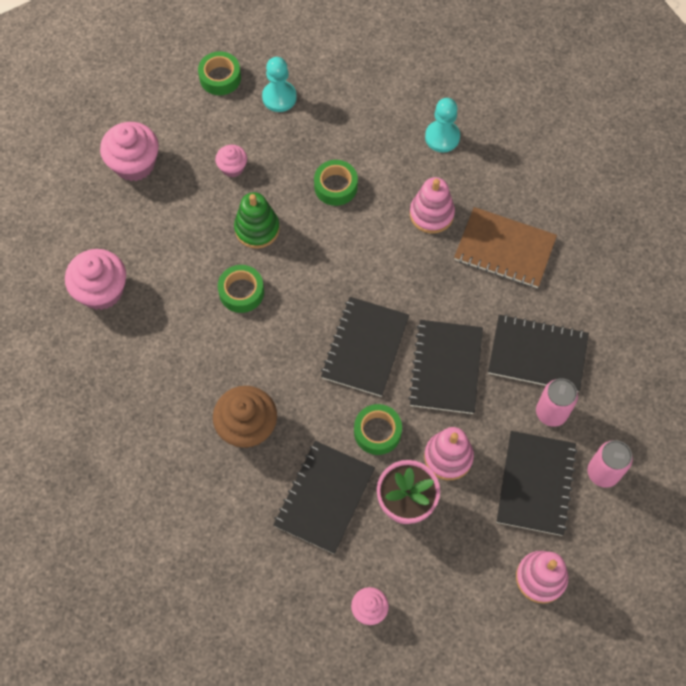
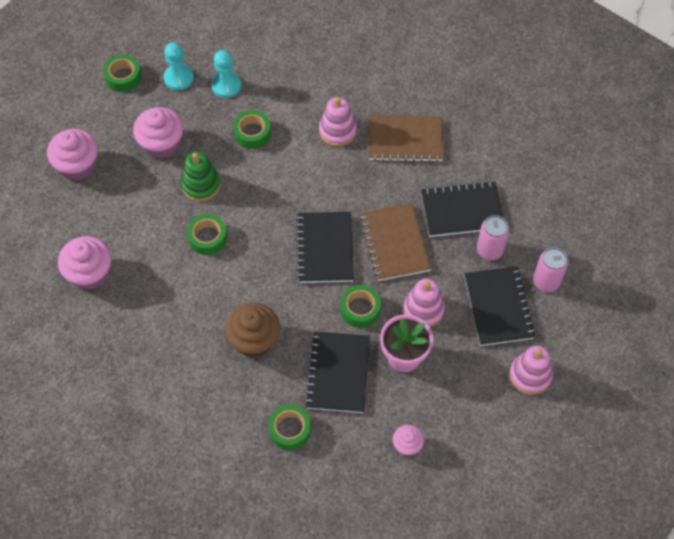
camera: 20 degrees left, 5 degrees down
pink cupcake [215,145,247,177] -> pink cupcake [133,107,183,159], size x1.81
black notebook [408,320,483,414] -> brown notebook [360,203,431,281]
turquoise pawn [425,98,460,152] -> turquoise pawn moved to [211,50,241,98]
none -> green tape [268,404,311,450]

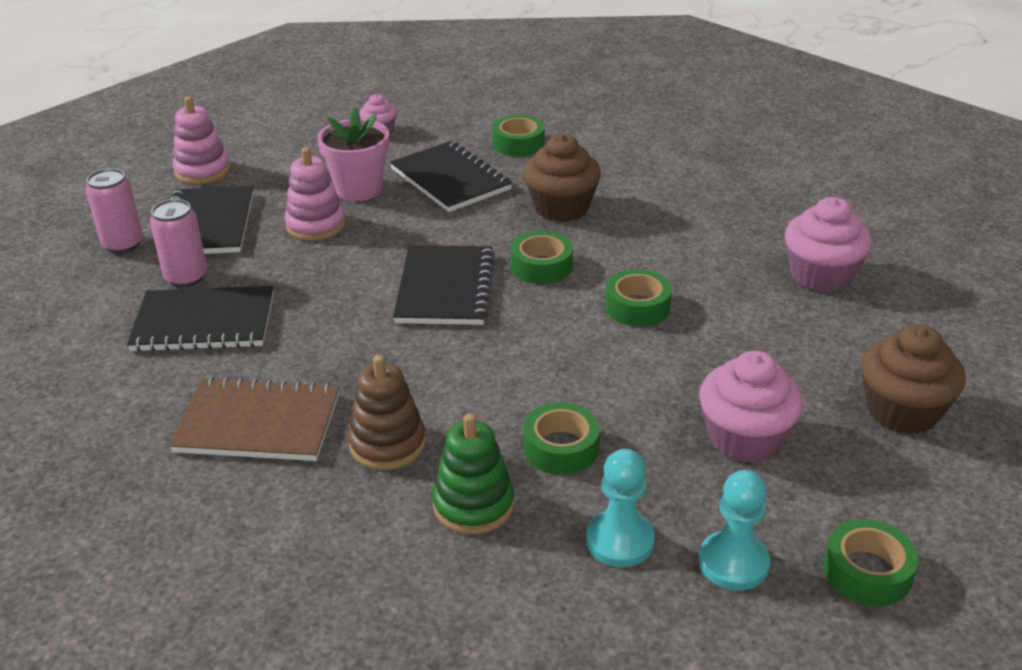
camera: 175 degrees left, 25 degrees down
pink cupcake [47,129,98,180] -> brown cupcake [861,324,966,434]
green stacking toy [181,152,220,201] -> green stacking toy moved to [432,413,514,534]
black notebook [304,331,370,413] -> black notebook turned 45 degrees counterclockwise [390,141,512,212]
pink stacking toy [319,97,357,147] -> brown stacking toy [348,355,426,470]
green tape [341,285,381,328] -> green tape moved to [511,231,573,284]
brown notebook [360,203,431,281] -> none

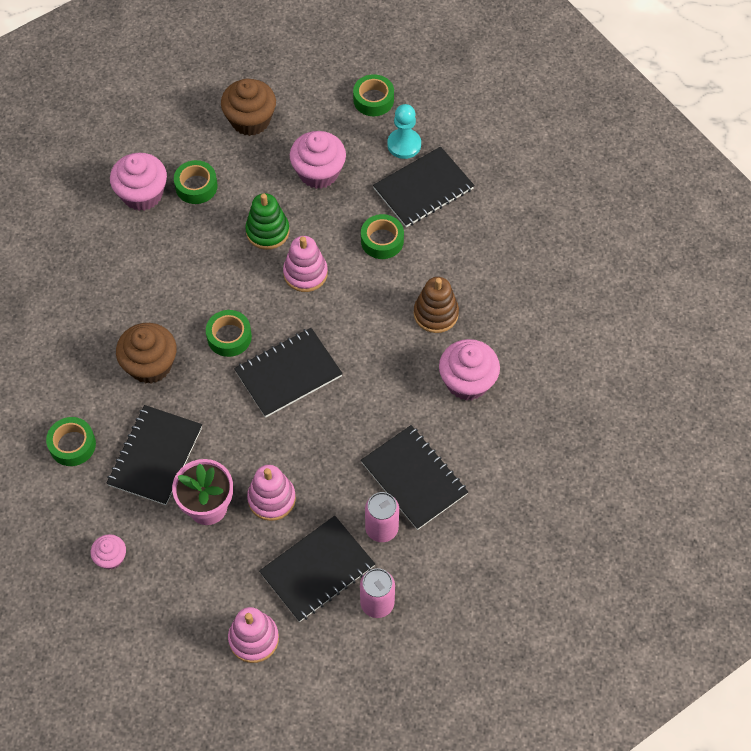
camera: 125 degrees left, 25 degrees up
brown notebook [169,377,339,461] -> pink cupcake [439,339,500,401]
green stacking toy [432,413,514,534] -> green stacking toy moved to [245,193,289,250]
turquoise pawn [586,449,655,567] -> black notebook [373,146,474,227]
green tape [605,269,672,327] -> green tape moved to [174,160,218,204]
none -> pink stacking toy [283,236,328,292]

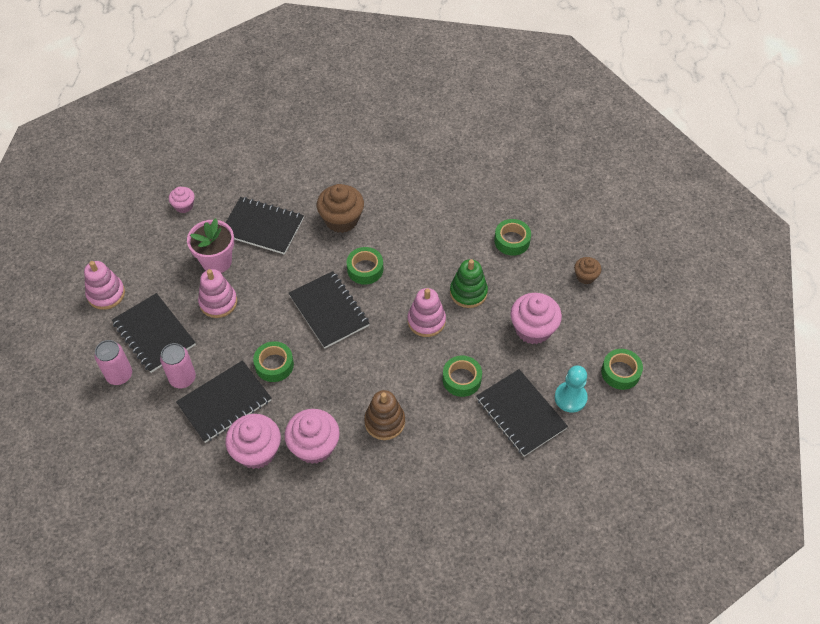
camera: 90 degrees right, 5 degrees down
green tape [46,417,96,466] -> green tape moved to [253,341,294,382]
pink cupcake [110,153,167,211] -> pink cupcake moved to [225,414,281,469]
brown cupcake [221,79,276,136] -> brown cupcake [574,257,601,284], size x0.55

